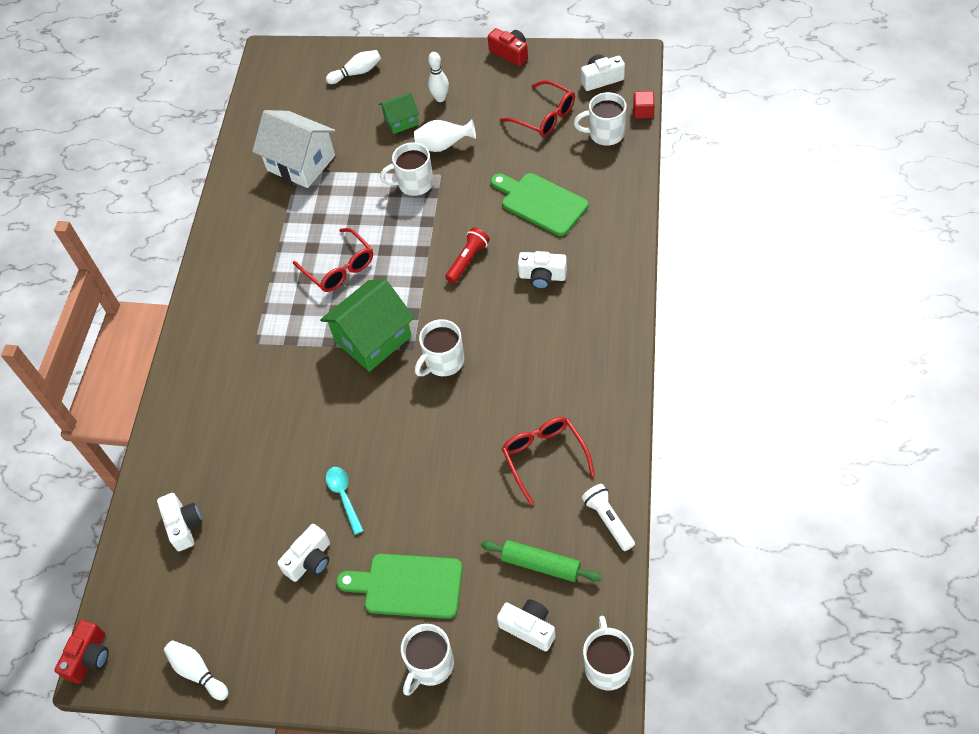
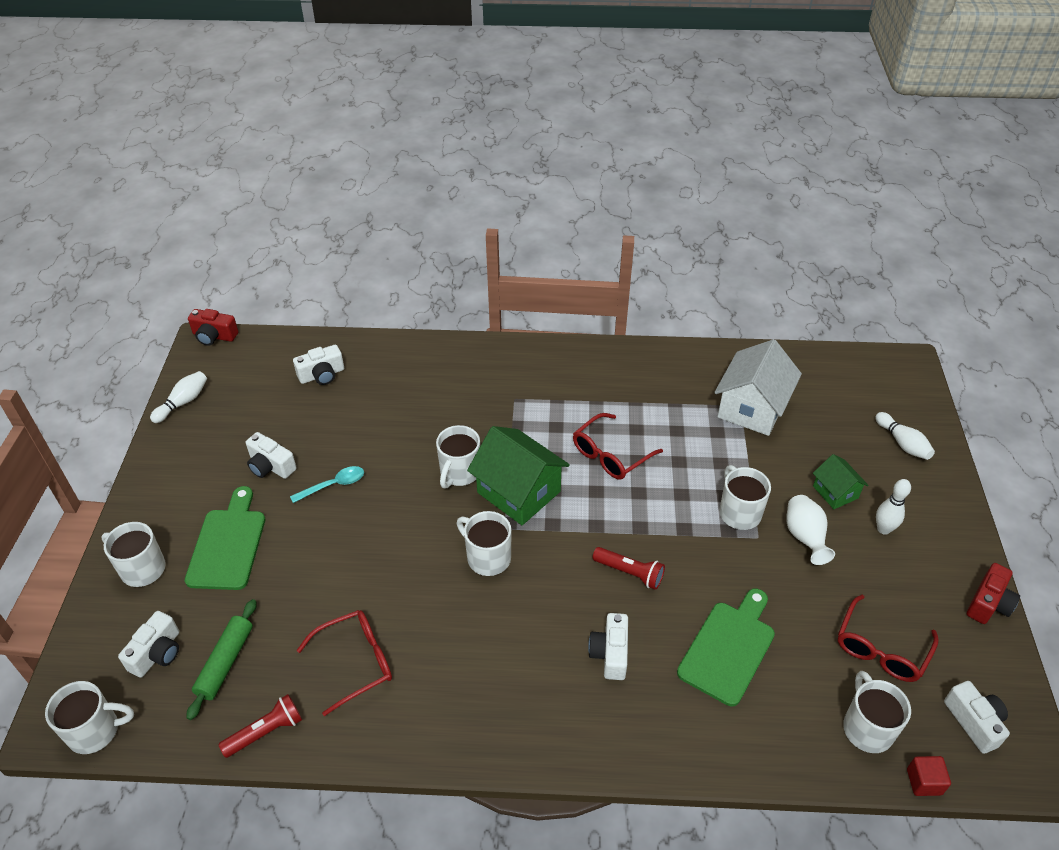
camera: 80 degrees right, 10 degrees down
white flashlight [582,484,635,551] -> red flashlight [218,694,302,758]
none -> white mug [436,425,480,489]

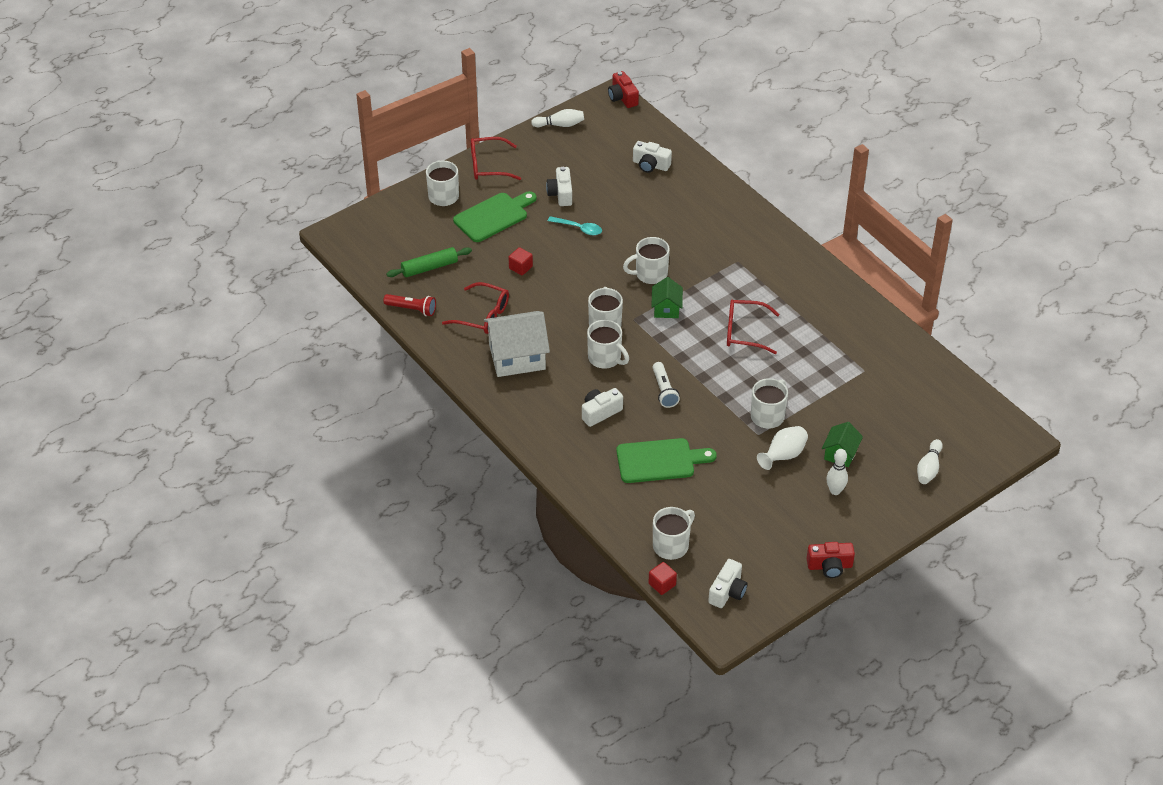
camera: 50 degrees right, 0 degrees up
white mug [45,681,134,754] -> white mug moved to [587,320,629,369]
white camera [118,611,179,678] -> none
green house [467,426,570,525] -> green house [651,277,683,318], size x0.54
red flashlight [593,547,665,590] -> white flashlight [653,362,680,408]
white house [714,339,802,436] -> white house moved to [484,311,550,377]
red glasses [838,595,939,682] -> red glasses moved to [471,137,521,180]
none -> red cube [509,247,533,275]

